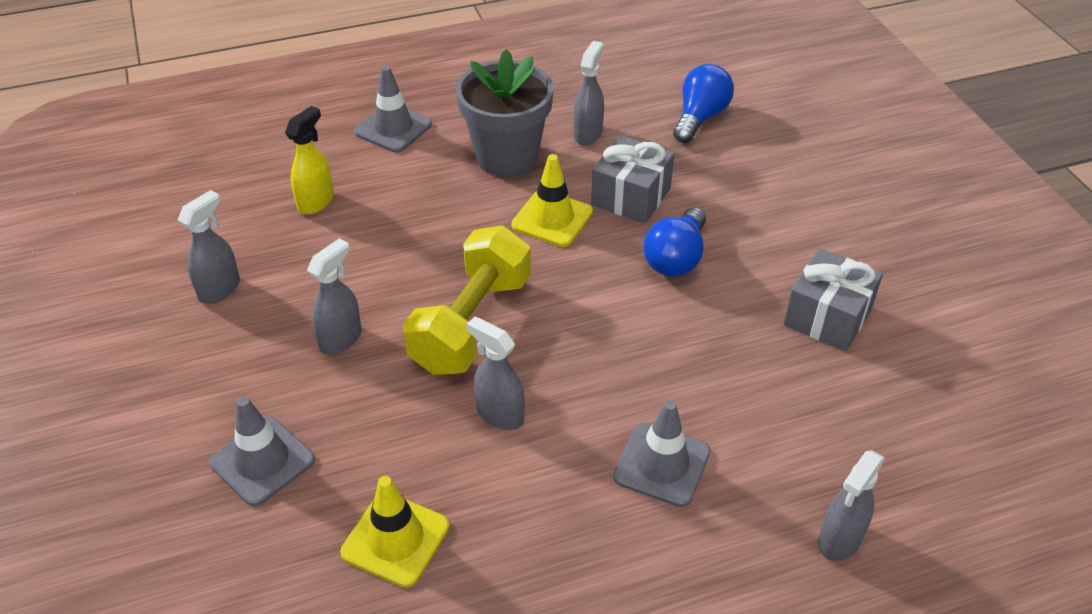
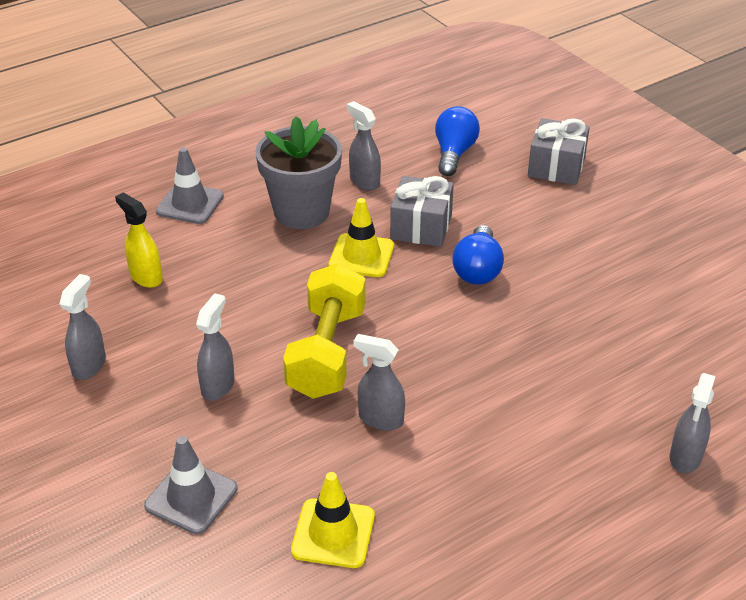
camera: 15 degrees left, 5 degrees down
yellow spray bottle [285,106,334,214] -> yellow spray bottle turned 60 degrees counterclockwise [115,193,163,288]
grey spray bottle [573,41,604,145] -> grey spray bottle turned 45 degrees counterclockwise [347,101,381,190]
grey traffic cone [613,400,710,507] -> none
grey gift [783,248,883,352] -> grey gift moved to [528,118,590,185]

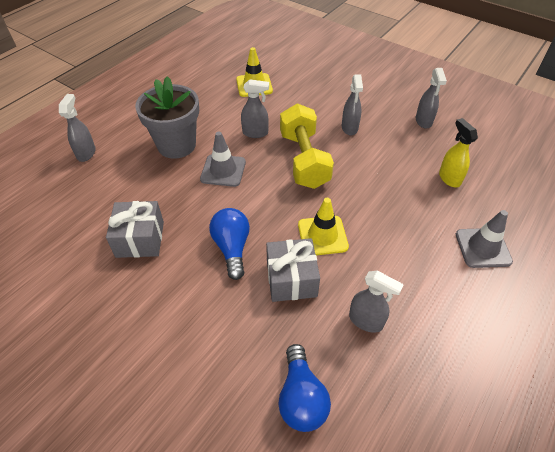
camera: 160 degrees right, 10 degrees up
yellow spray bottle [115,193,163,288] -> yellow spray bottle turned 135 degrees counterclockwise [439,118,478,187]
grey traffic cone [144,436,237,534] -> grey traffic cone moved to [200,132,246,187]
grey flower pot [255,116,342,229] -> grey flower pot moved to [135,76,199,159]
grey gift [528,118,590,185] -> grey gift moved to [106,201,164,258]

